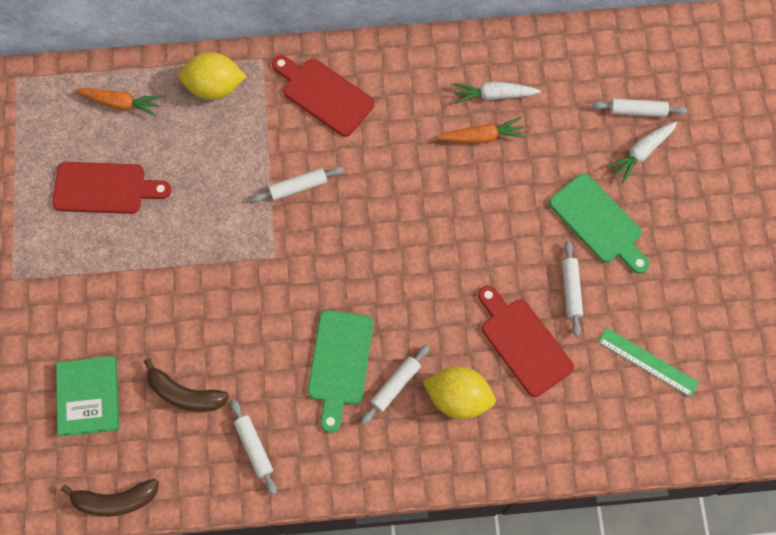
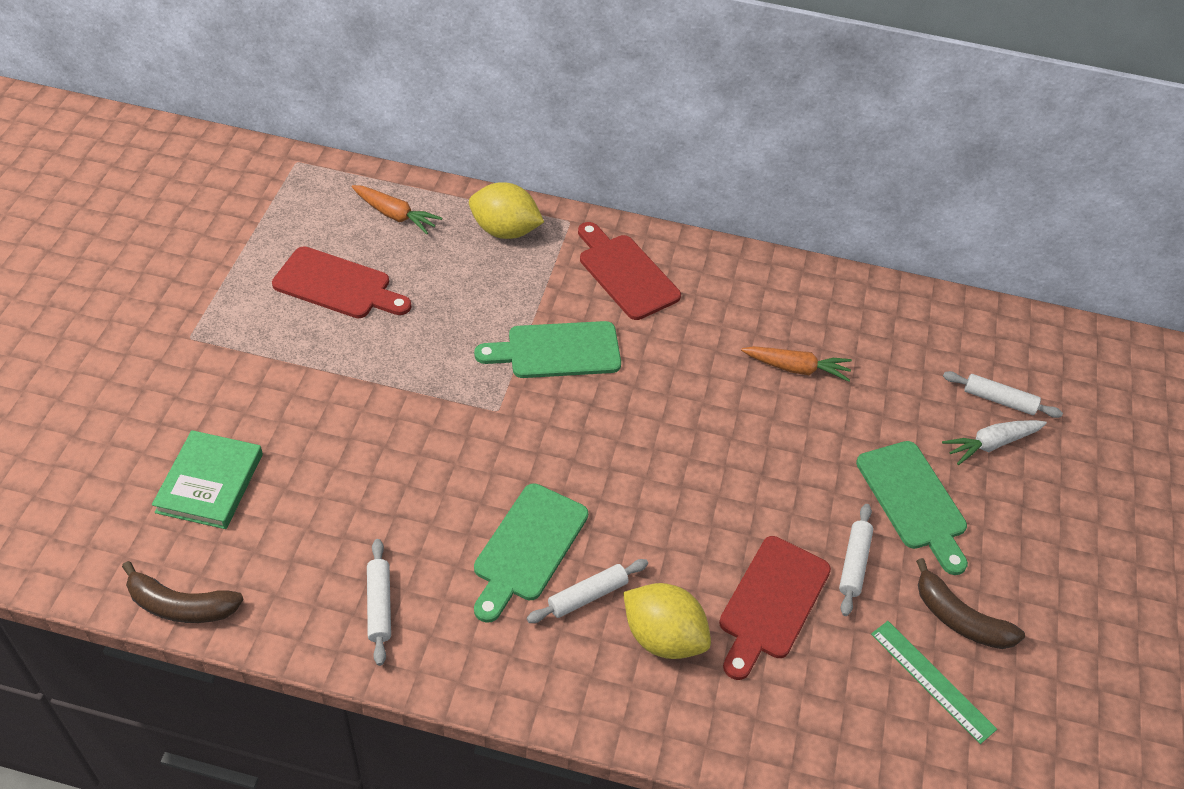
camera: 15 degrees right, 20 degrees down
brown banana [144,358,229,412] -> brown banana moved to [916,558,1025,649]
white rolling pin [252,167,344,202] -> green cutting board [474,321,621,378]
white carrot [453,82,541,104] -> none
red cutting board [478,286,574,397] -> red cutting board turned 135 degrees counterclockwise [719,536,831,680]

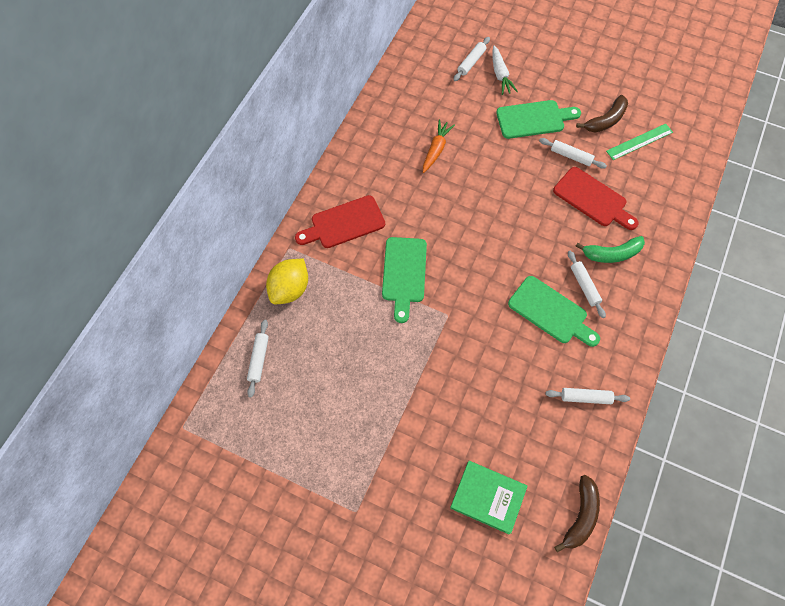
camera: 75 degrees left, 15 degrees up
red cutting board [272,246,411,318] -> none
orange carrot [352,185,442,234] -> white rolling pin [247,320,269,397]
yellow lemon [623,583,711,659] -> green banana [575,236,645,263]

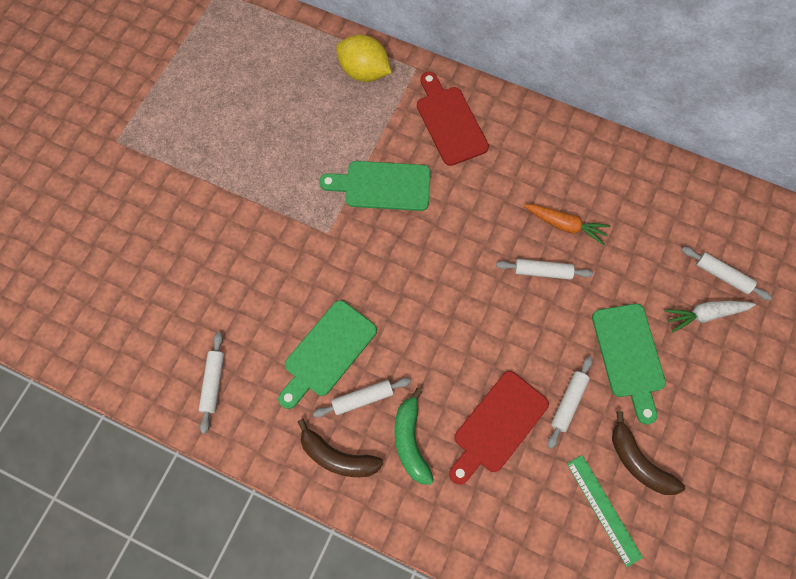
camera: 90 degrees right, 5 degrees up
white rolling pin [247,320,269,397] -> white rolling pin moved to [496,259,593,280]
green book [450,461,528,535] -> none
brown banana [554,475,600,553] -> brown banana moved to [298,419,384,477]

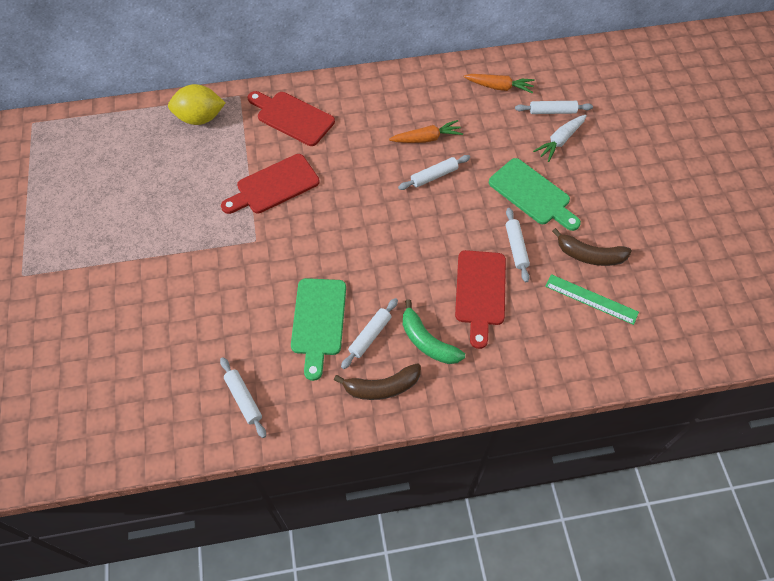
camera: 35 degrees left, 10 degrees down
green cutting board [319,161,431,211] -> red cutting board [221,154,320,214]
none -> orange carrot [464,74,535,94]

